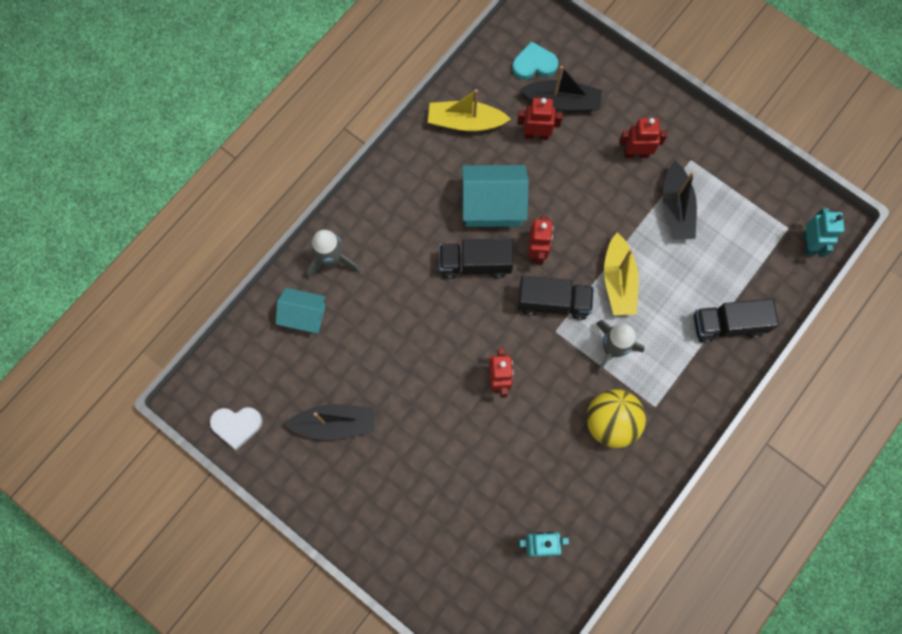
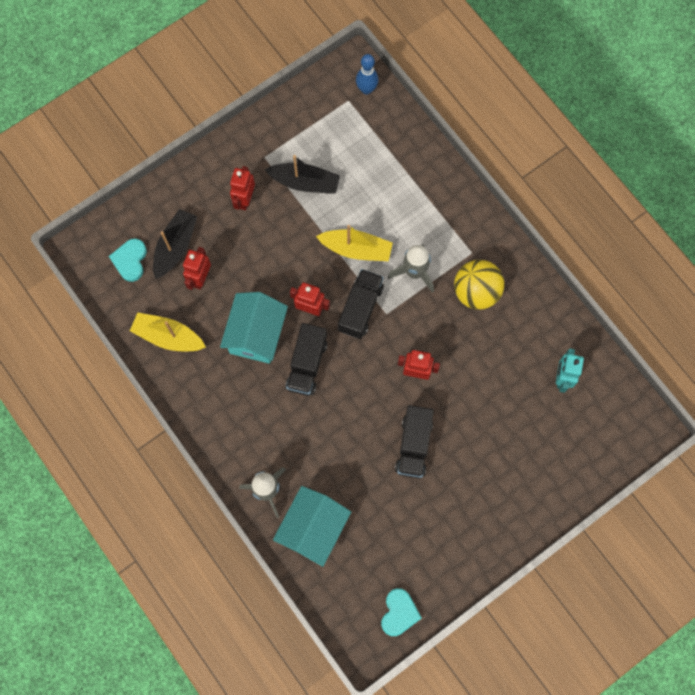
camera: 75 degrees left, 0 degrees up
white heart [210,407,263,450] -> turquoise heart [381,588,422,636]
turquoise house [276,288,326,334] -> turquoise house [273,486,351,567], size x1.55
black boat [284,404,375,440] -> none
yellow boat [428,89,510,132] -> yellow boat turned 90 degrees clockwise [130,312,206,351]
black truck [694,299,779,343] -> black truck moved to [395,405,434,478]
turquoise robot [803,208,845,257] -> blue bowling pin [356,54,379,95]

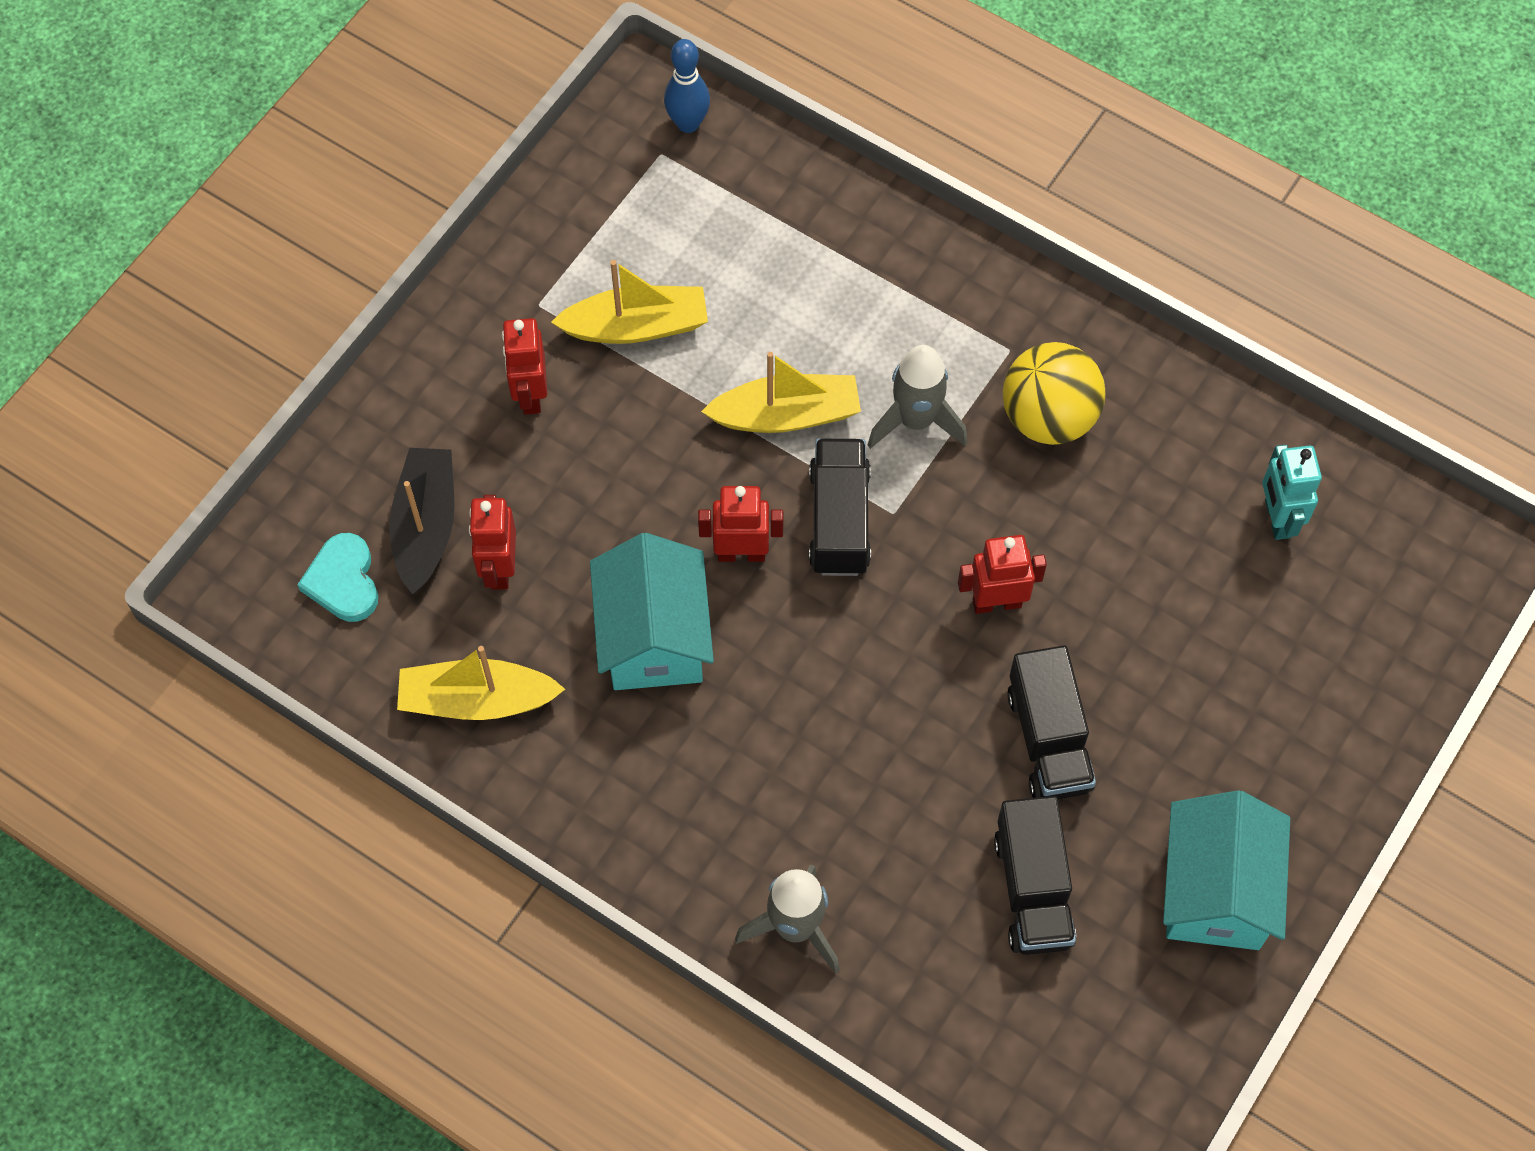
camera: 20 degrees left, 10 degrees down
black boat [264,155,340,194] -> yellow boat [551,260,708,344]
turquoise house [273,486,351,567] -> turquoise house moved to [1163,790,1290,950]
black truck [286,323,327,396] -> black truck moved to [994,796,1076,955]
turquoise heart [381,588,422,636] -> none

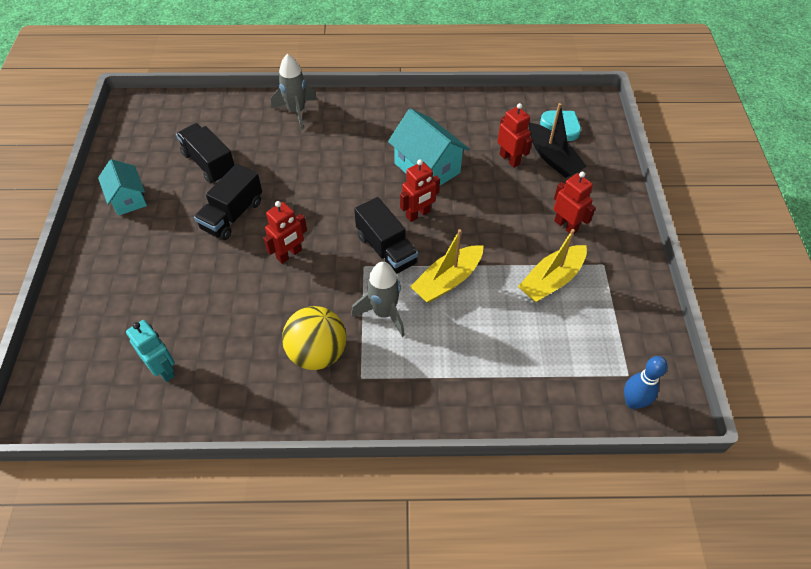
camera: 145 degrees right, 10 degrees down
yellow boat [397,646,565,720] -> none
black truck [1007,645,1096,799] -> black truck turned 105 degrees counterclockwise [194,164,262,240]
turquoise house [1163,790,1290,950] -> turquoise house [98,159,147,216], size x0.64

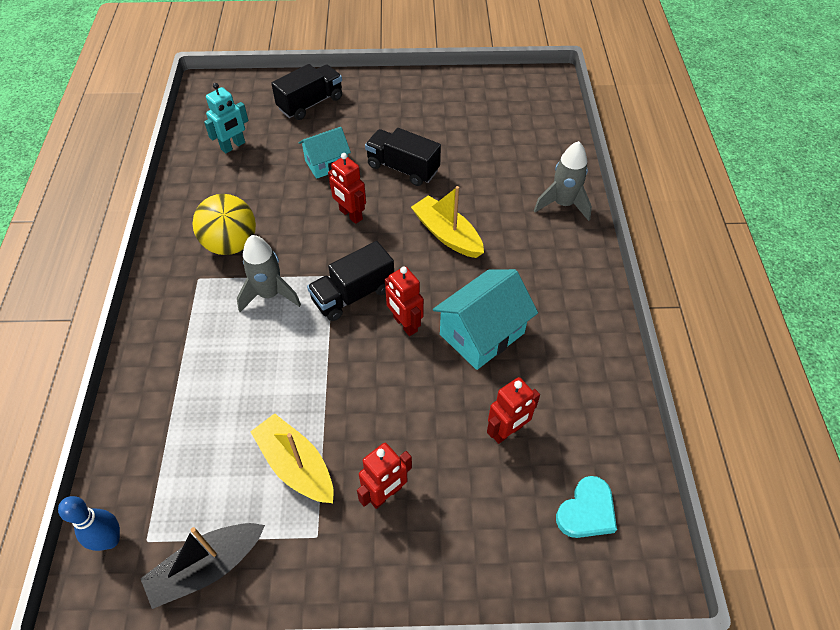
camera: 90 degrees right, 0 degrees up
turquoise house [98,159,147,216] -> turquoise house moved to [299,127,351,179]
black truck [176,123,234,183] -> black truck moved to [271,64,342,120]
yellow boat [410,229,483,303] -> yellow boat moved to [411,186,484,258]
black boat [529,103,587,178] -> black boat moved to [140,523,265,609]

